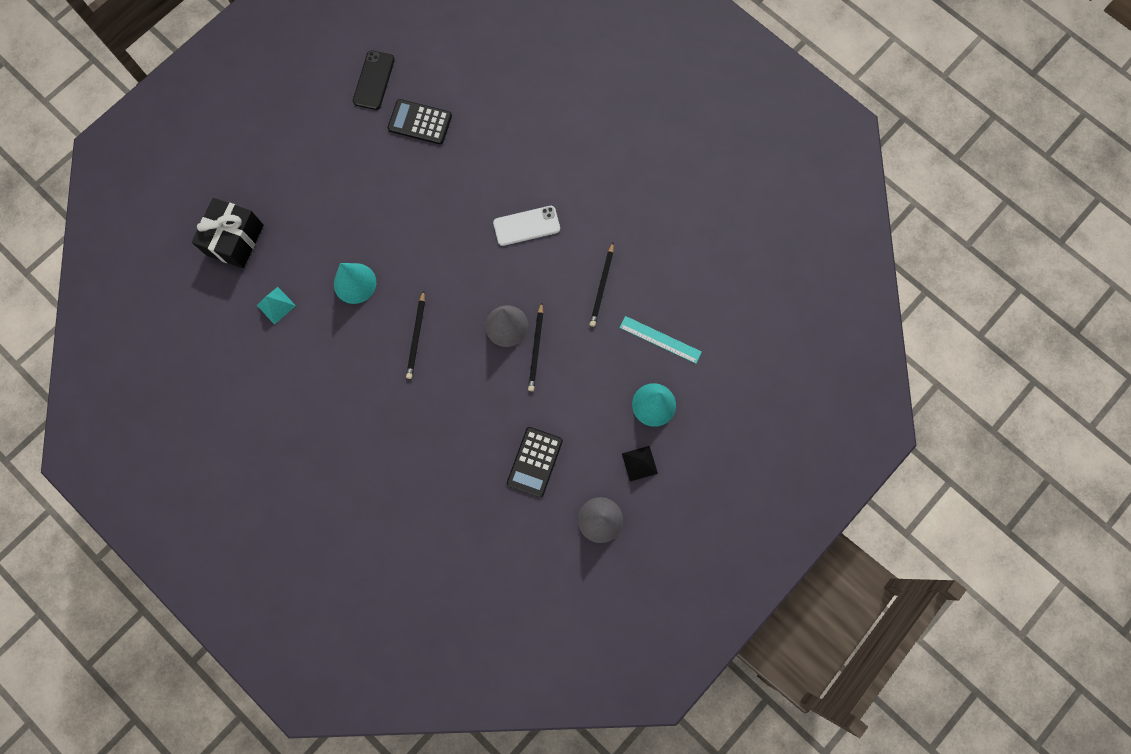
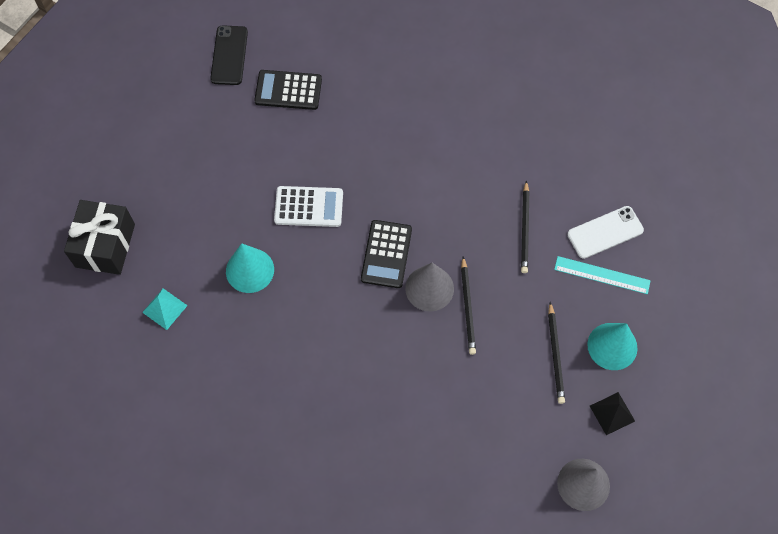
camera: 10 degrees left, 10 degrees down
black pencil [406,291,425,379] -> black pencil moved to [548,302,565,404]
white phone [493,206,560,246] -> white phone moved to [567,206,644,259]
black calculator [507,427,563,497] -> black calculator moved to [361,220,412,288]
none -> white calculator [274,186,343,227]

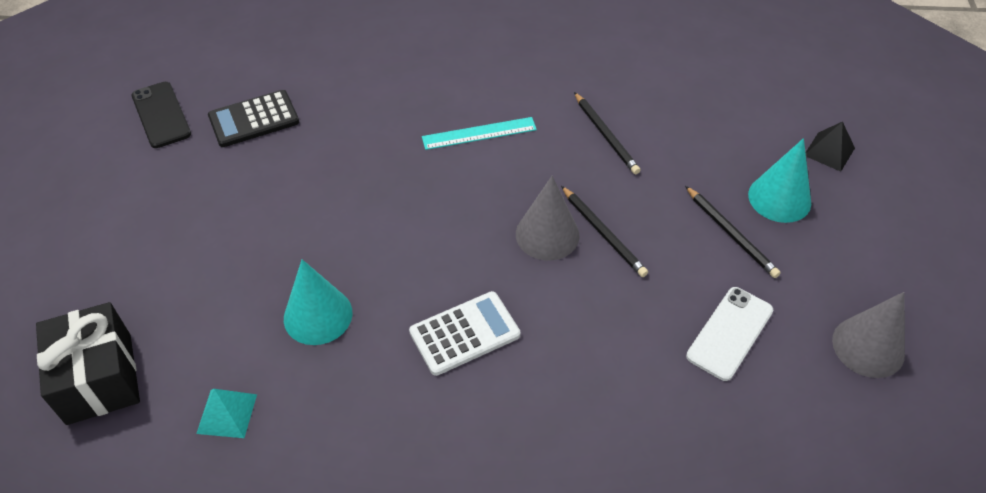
camera: 30 degrees left, 15 degrees down
white calculator [274,186,343,227] -> white calculator moved to [409,291,520,376]
black calculator [361,220,412,288] -> none
turquoise ruler [554,256,651,294] -> turquoise ruler moved to [422,117,537,150]
white phone [567,206,644,259] -> white phone moved to [686,287,773,381]
black pyramid [590,392,635,435] -> black pyramid moved to [805,122,855,172]

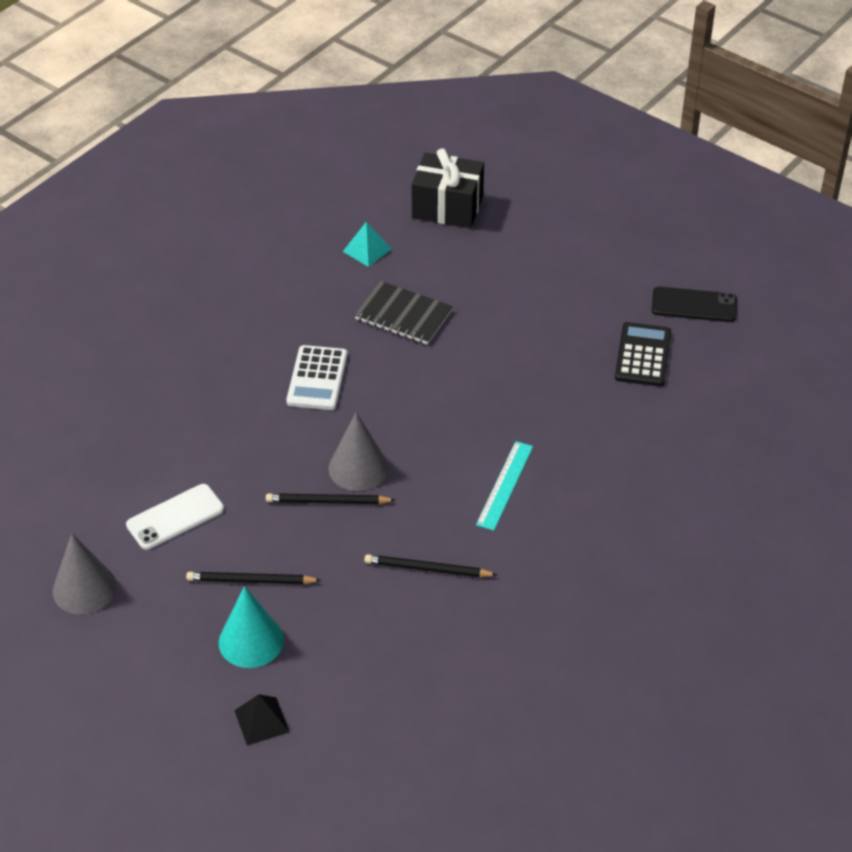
camera: 125 degrees right, 5 degrees down
turquoise cone [284,259,352,345] -> black notebook [355,281,453,345]
white phone [686,287,773,381] -> white phone turned 75 degrees clockwise [126,484,224,550]

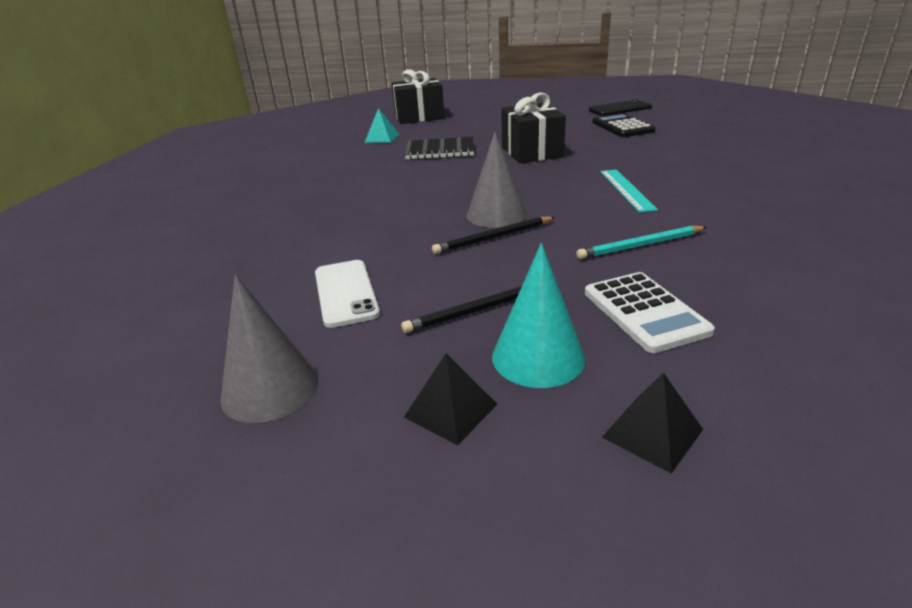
camera: 25 degrees left, 15 degrees down
white phone [126,484,224,550] -> white phone turned 45 degrees counterclockwise [315,260,380,328]
white calculator [286,345,348,410] -> white calculator moved to [585,272,715,353]
black pencil [364,554,497,577] -> turquoise pencil [576,226,706,259]
none -> black pyramid [404,353,497,445]
none -> black gift [501,92,566,163]

